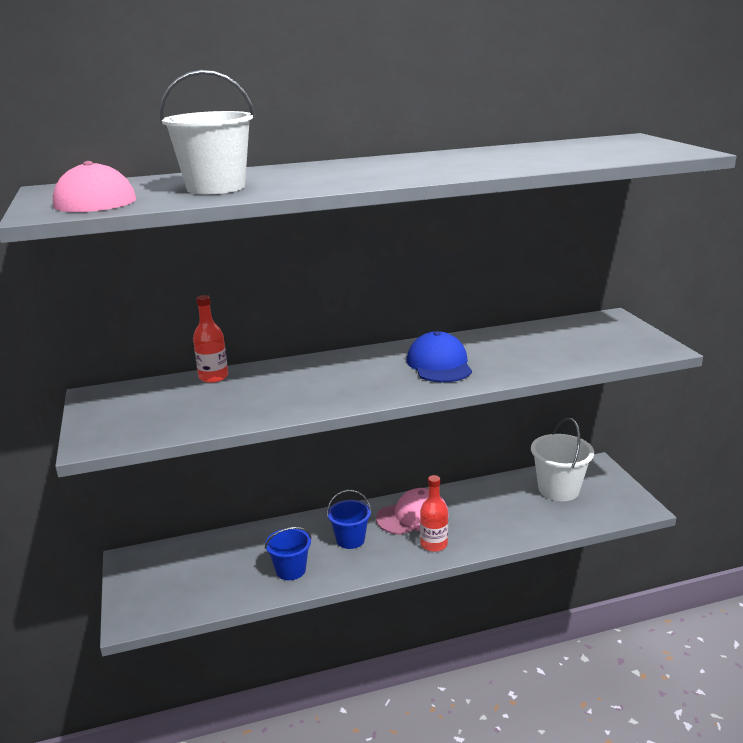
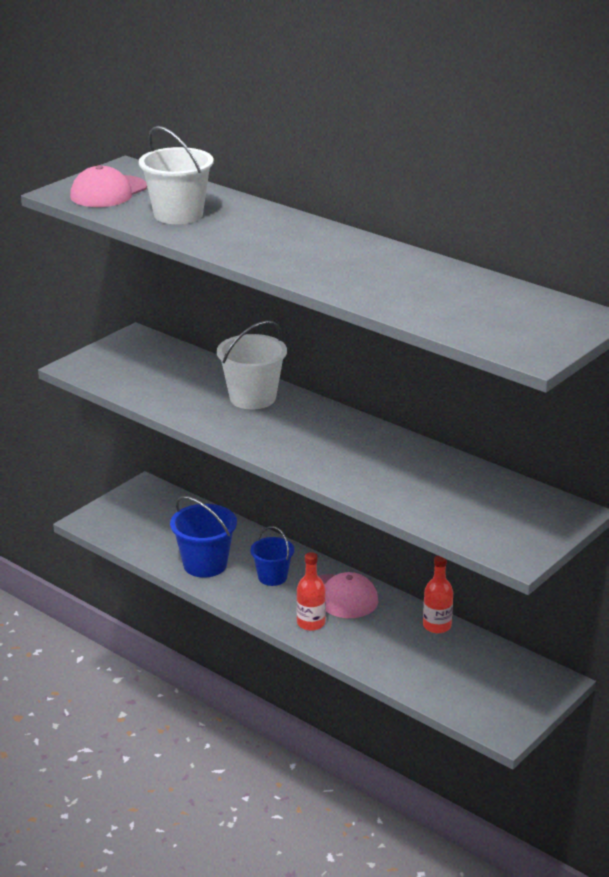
camera: 55 degrees right, 5 degrees up
red bottle [193,295,228,383] -> red bottle moved to [423,555,453,633]
blue bucket [265,527,312,580] -> blue bucket [170,496,237,578], size x1.53
blue cap [407,331,472,382] -> none
white bucket [531,418,594,501] -> white bucket moved to [217,321,287,409]

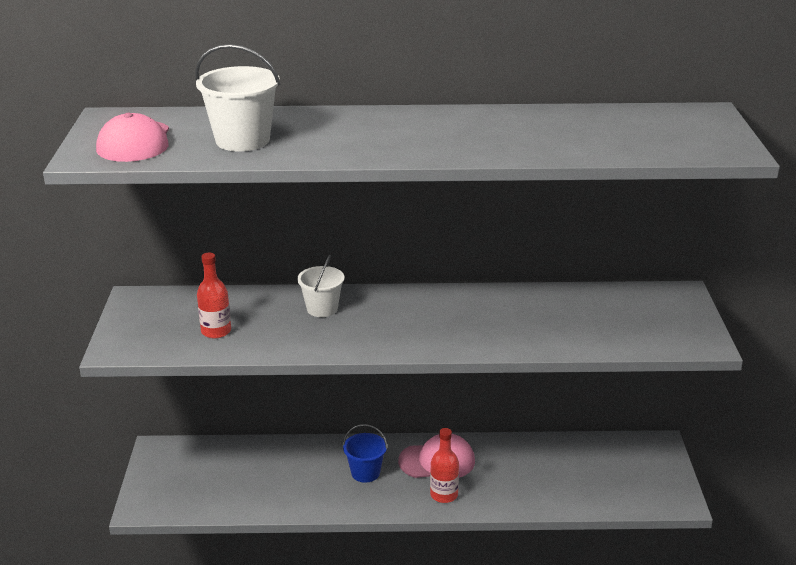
camera: 40 degrees left, 0 degrees up
blue bucket [170,496,237,578] -> none
white bucket [217,321,287,409] -> white bucket [297,255,345,317], size x0.65
red bottle [423,555,453,633] -> red bottle moved to [197,253,231,338]

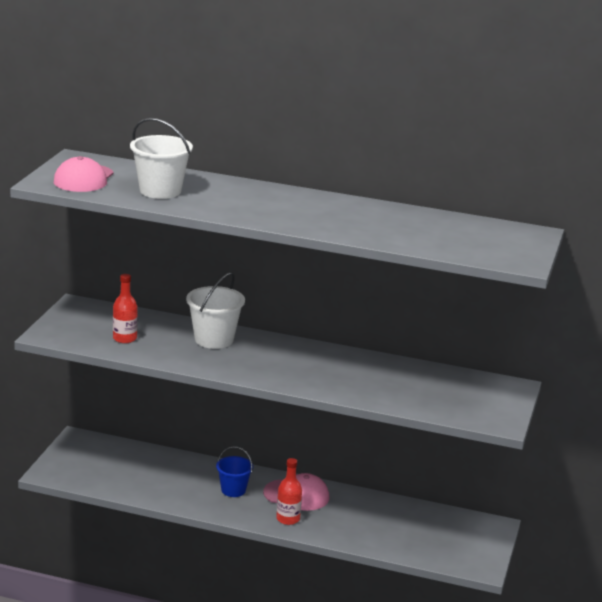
camera: 15 degrees right, 5 degrees down
white bucket [297,255,345,317] -> white bucket [186,272,245,349], size x1.53

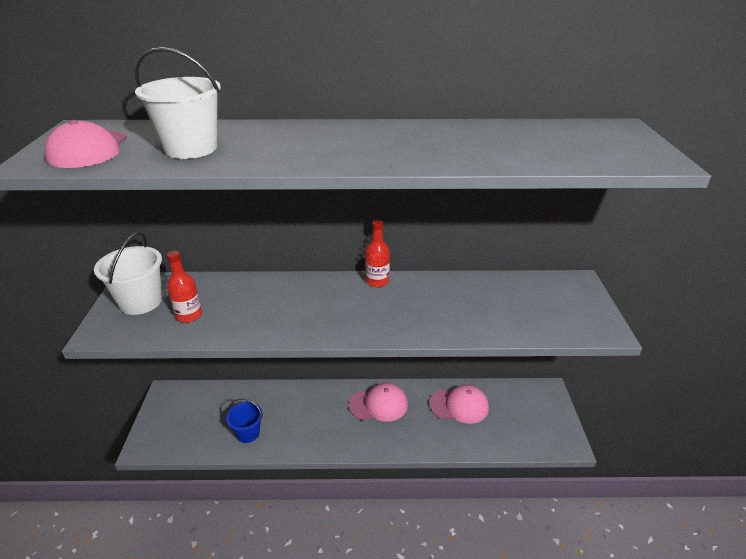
camera: 15 degrees left, 10 degrees up
white bucket [186,272,245,349] -> white bucket moved to [94,232,162,315]
blue bucket [216,446,253,497] -> blue bucket moved to [226,398,262,443]
red bottle [276,458,302,525] -> red bottle moved to [365,220,390,287]
none -> pink cap [429,385,489,424]

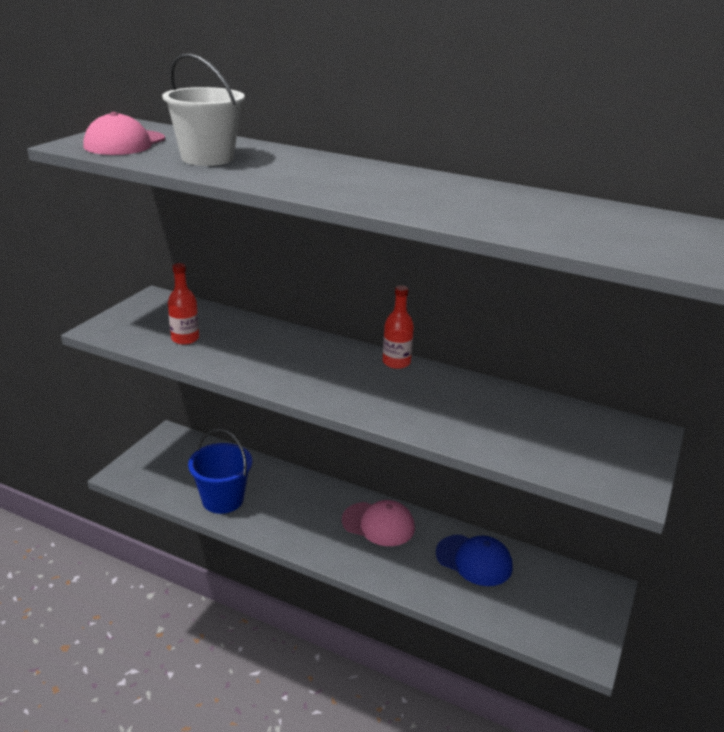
camera: 25 degrees right, 5 degrees down
white bucket [94,232,162,315] -> none
blue bucket [226,398,262,443] -> blue bucket [188,429,252,514], size x1.53
pink cap [429,385,489,424] -> blue cap [436,535,513,586]

